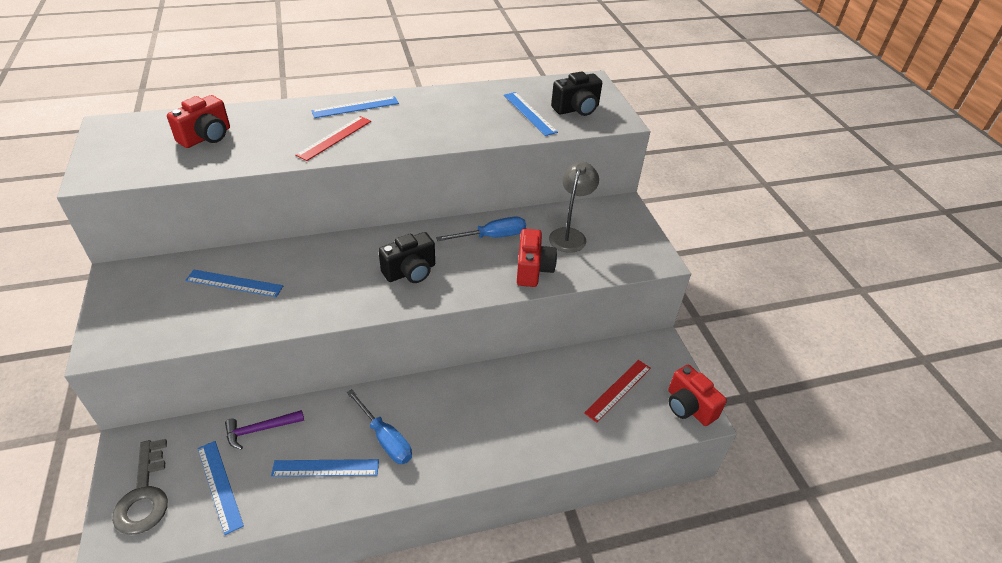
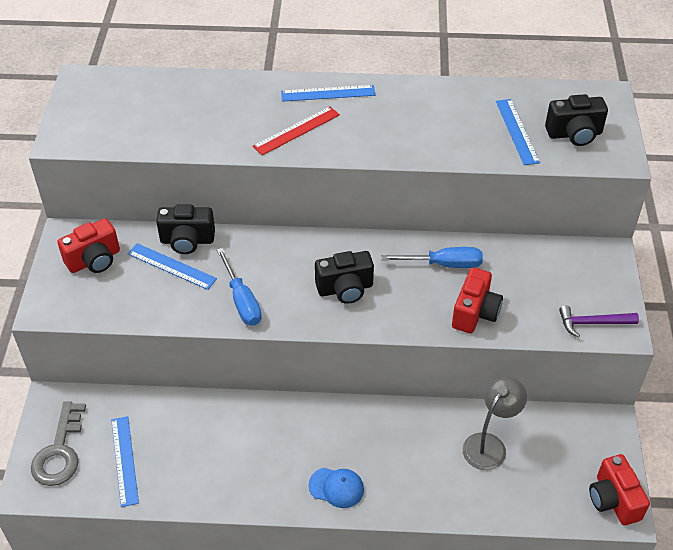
camera: 20 degrees right, 5 degrees up
red camera [167,95,230,148] -> red camera moved to [57,218,120,273]
purple hammer [225,410,304,450] -> purple hammer moved to [559,306,639,338]
blue ruler [271,459,379,477] -> none
blue screwdriver [347,389,412,464] -> blue screwdriver moved to [217,248,262,326]
grey lamp [549,162,599,253] -> grey lamp moved to [462,376,527,470]
red ruler [584,360,651,423] -> none
none -> black camera [156,205,215,254]
none -> blue cap [309,468,364,508]

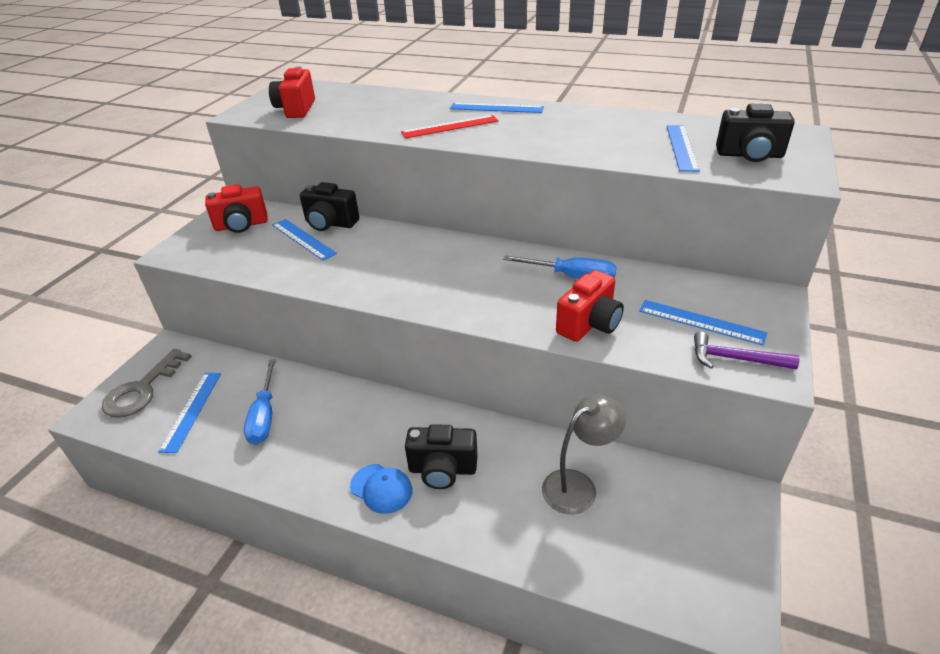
camera: 20 degrees right, 10 degrees down
blue screwdriver [217,248,262,326] -> blue screwdriver moved to [244,359,276,445]
black camera [315,251,374,304] -> black camera moved to [405,424,478,489]
red camera [589,454,650,525] -> red camera moved to [269,67,315,118]
none -> blue ruler [639,300,767,346]

